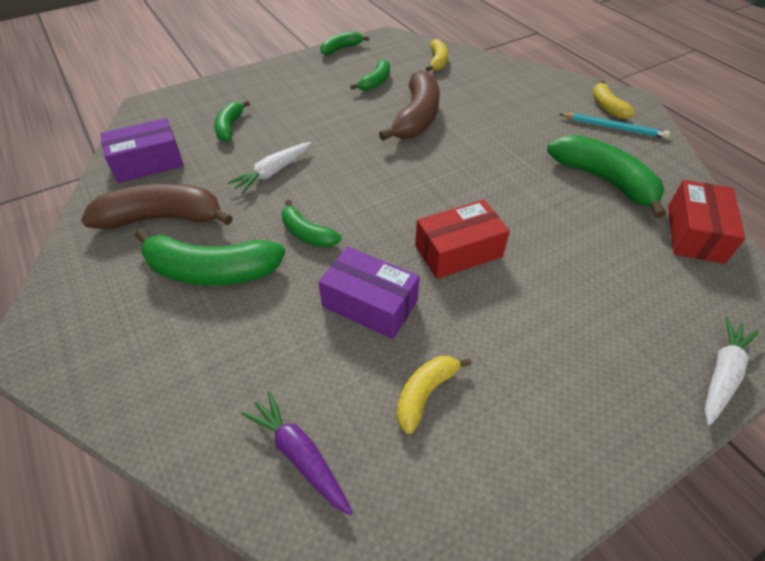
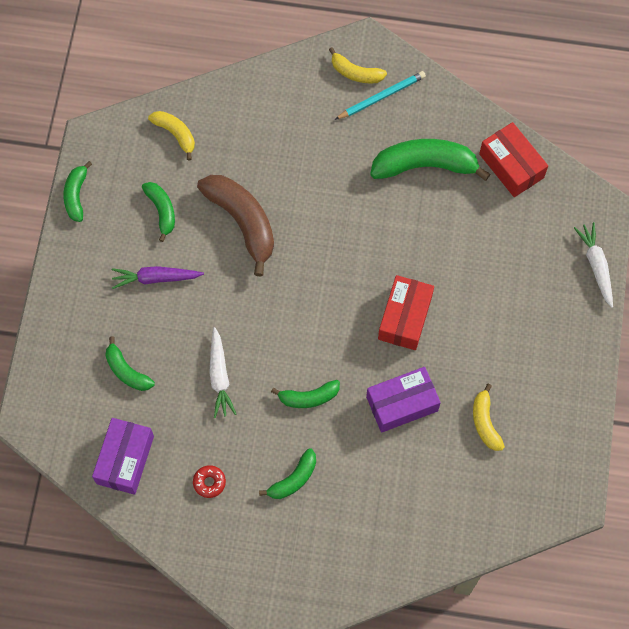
camera: 50 degrees left, 20 degrees up
brown banana [81,184,233,229] -> red donut [193,465,226,498]
green banana [135,228,285,286] -> green banana [259,448,316,499], size x0.55
purple carrot [241,391,353,515] -> purple carrot moved to [112,266,204,289]

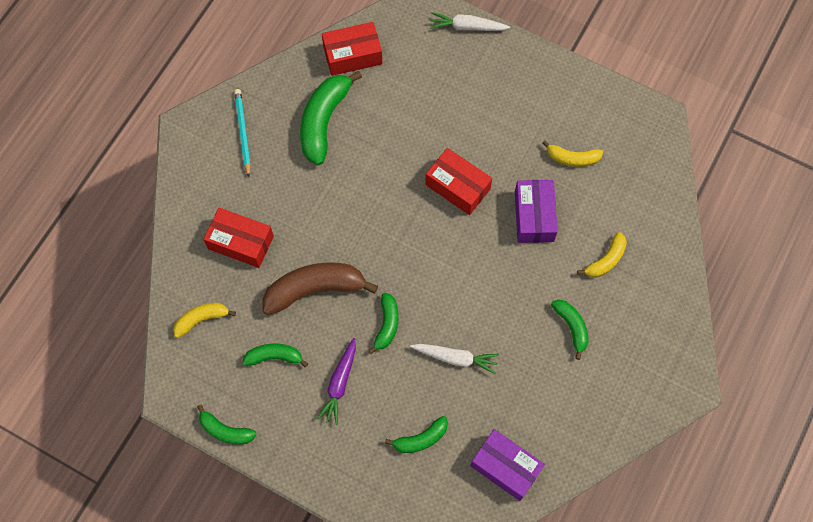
camera: 70 degrees left, 0 degrees up
red donut [193,465,226,498] -> none
green banana [271,380,340,408] -> green banana moved to [368,293,399,354]
yellow banana [329,47,387,84] -> yellow banana moved to [577,232,627,278]
none -> red box [203,208,274,268]

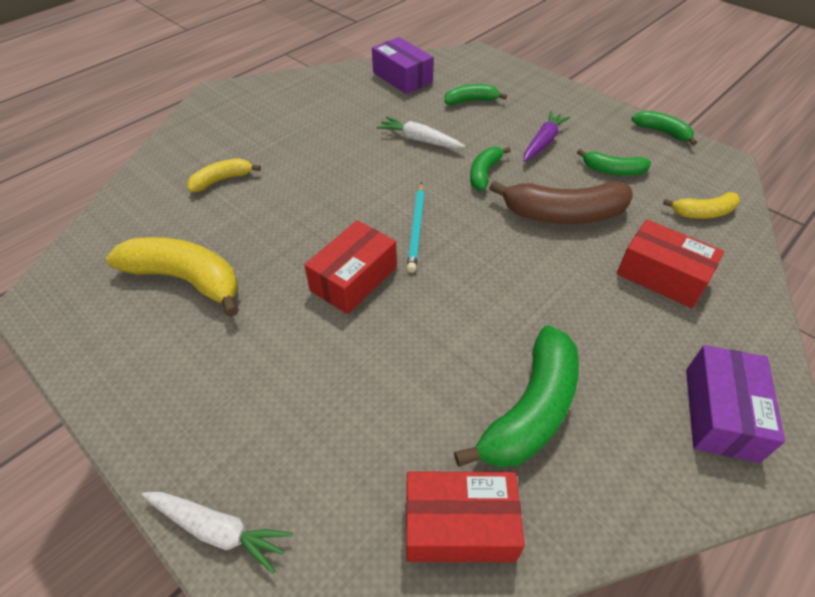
camera: 165 degrees left, 20 degrees down
turquoise pencil [234,89,251,177] -> turquoise pencil moved to [407,182,425,273]
red box [425,148,492,215] -> red box turned 75 degrees clockwise [304,220,397,314]
purple box [515,180,558,243] -> purple box moved to [686,345,785,463]
yellow banana [542,140,603,167] -> yellow banana [106,237,239,317], size x1.81
green banana [551,300,589,360] -> none

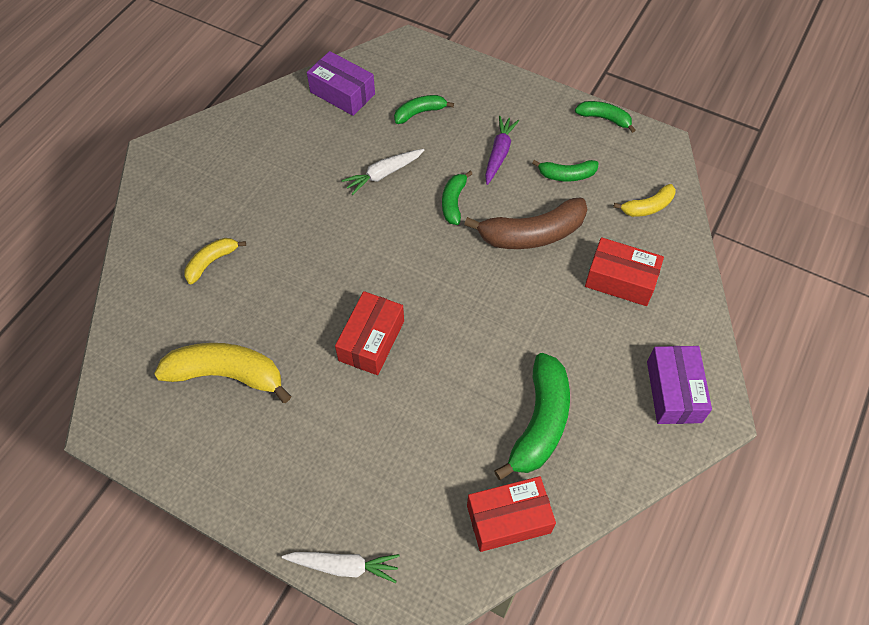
camera: 15 degrees left, 10 degrees up
white carrot [376,116,465,148] -> white carrot turned 45 degrees counterclockwise [342,149,424,195]
turquoise pencil [407,182,425,273] -> none

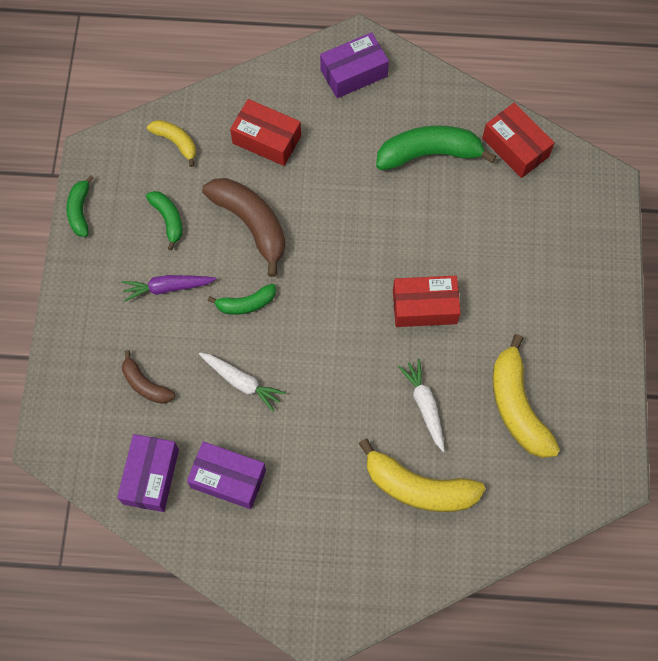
camera: 115 degrees left, 10 degrees up
yellow banana [184,238,246,284] -> yellow banana [359,438,485,512], size x1.81
white carrot [282,552,400,583] -> white carrot moved to [398,359,445,452]
green banana [394,95,454,124] -> brown banana [122,350,175,404]
red box [585,237,664,306] -> red box turned 60 degrees counterclockwise [230,99,301,166]
none -> purple box [187,442,266,509]

